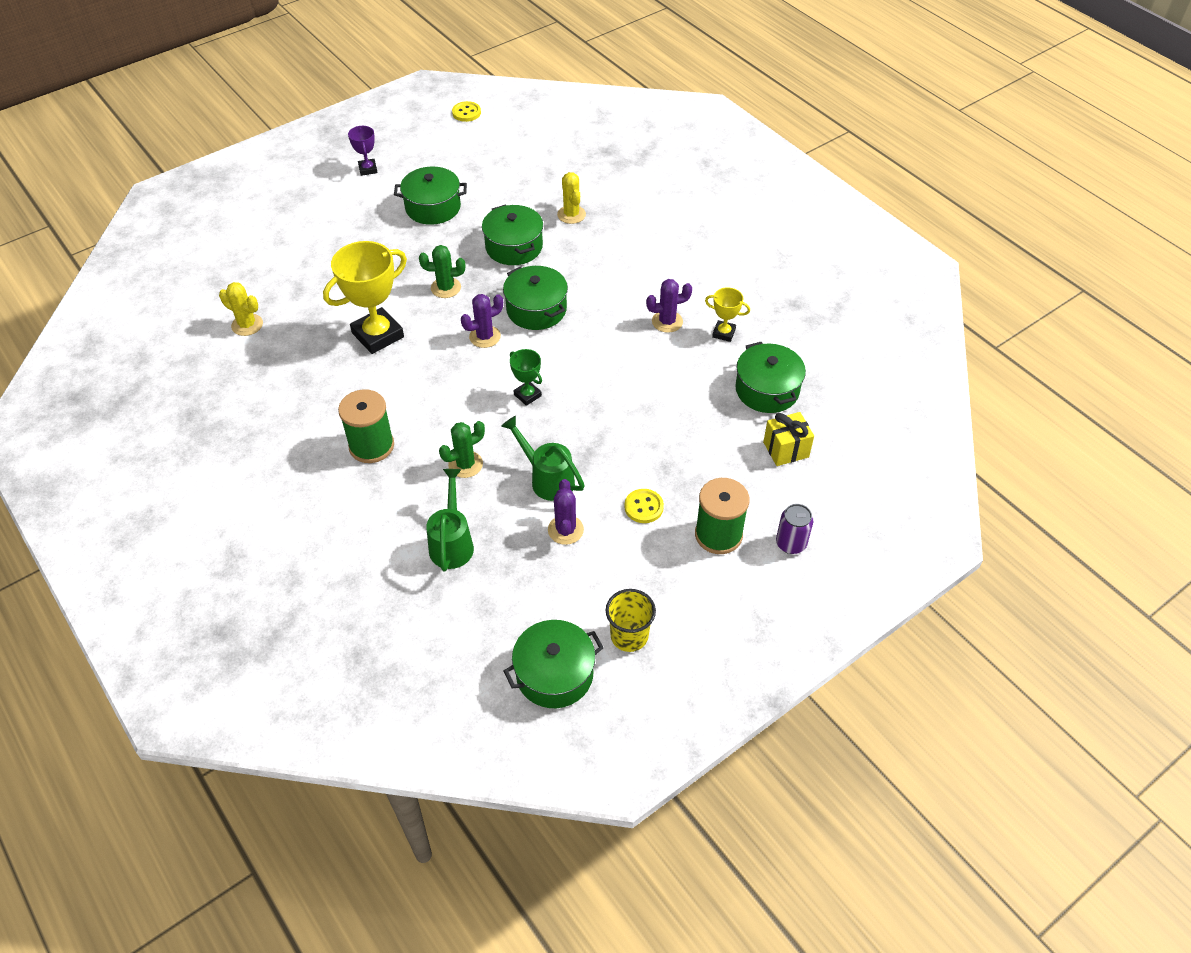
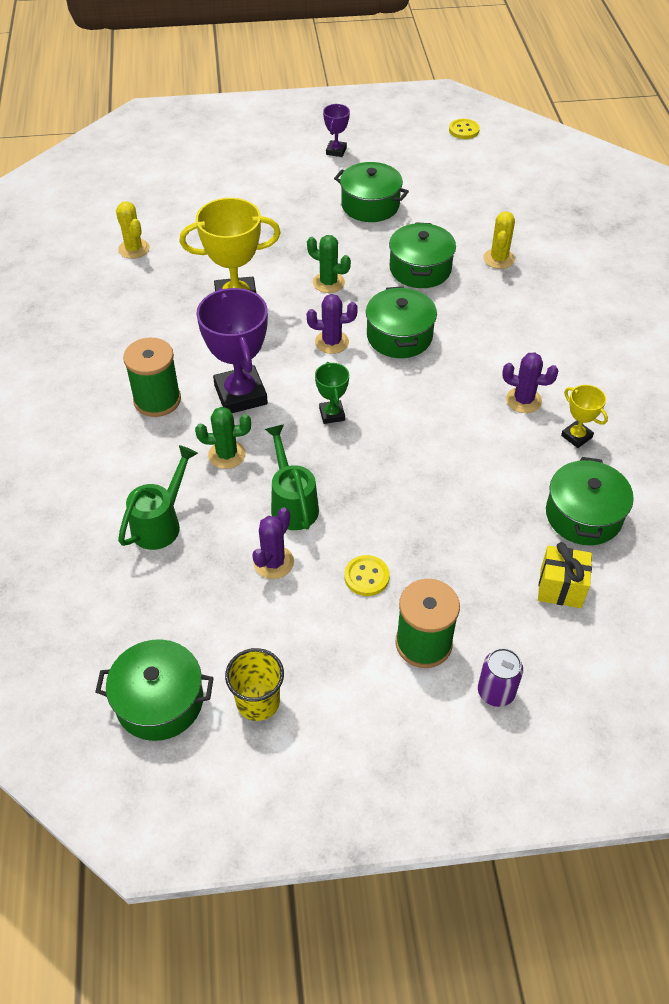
camera: 30 degrees right, 0 degrees up
none -> purple trophy [196,288,268,413]

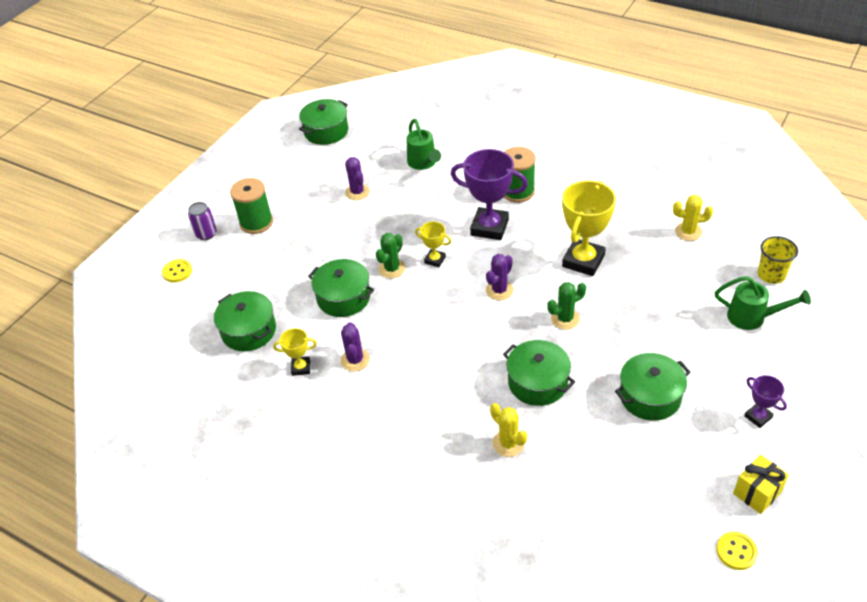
camera: 130 degrees right, 5 degrees down
green cactus [195,407,251,469] -> green cactus moved to [376,233,405,278]
yellow cup [225,648,284,721] -> yellow cup moved to [758,236,798,284]
green watering can [265,424,319,530] -> green watering can moved to [715,276,811,330]
green trophy [315,362,349,424] -> yellow trophy [415,221,452,267]
yellow button [344,555,390,596] -> yellow button moved to [162,259,192,283]
green pot [366,286,437,358] -> green pot moved to [308,259,374,317]
purple cactus [502,352,559,413] -> purple cactus turned 60 degrees counterclockwise [341,322,370,371]
yellow gift [538,542,592,608] -> yellow gift moved to [733,455,789,514]

